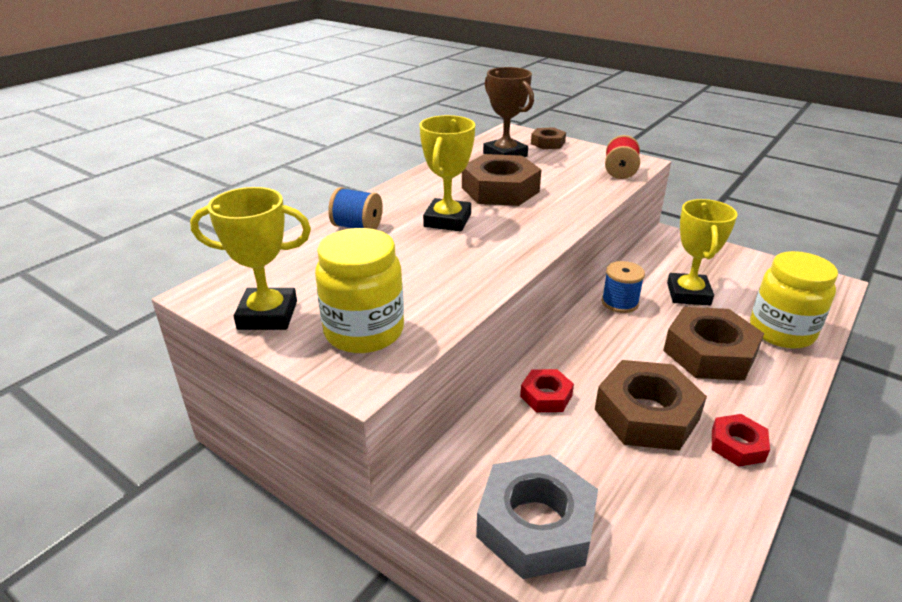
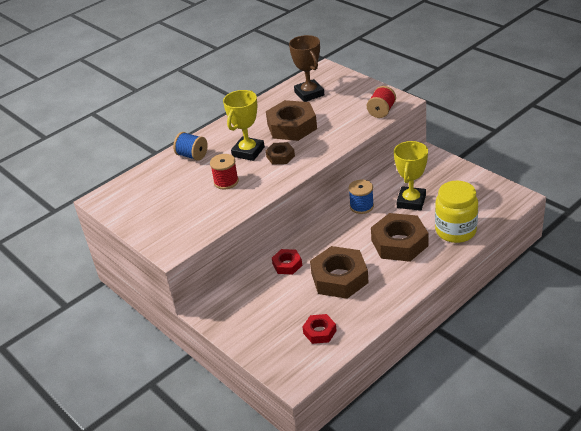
camera: 15 degrees right, 5 degrees up
yellow trophy [190,187,311,330] -> none
yellow jar [315,228,404,353] -> none
grey nut [476,454,598,579] -> none
brown nut [531,127,566,149] -> brown nut moved to [265,142,295,165]
red nut [712,414,770,467] -> red nut moved to [302,314,337,344]
none -> red spool [210,154,239,190]

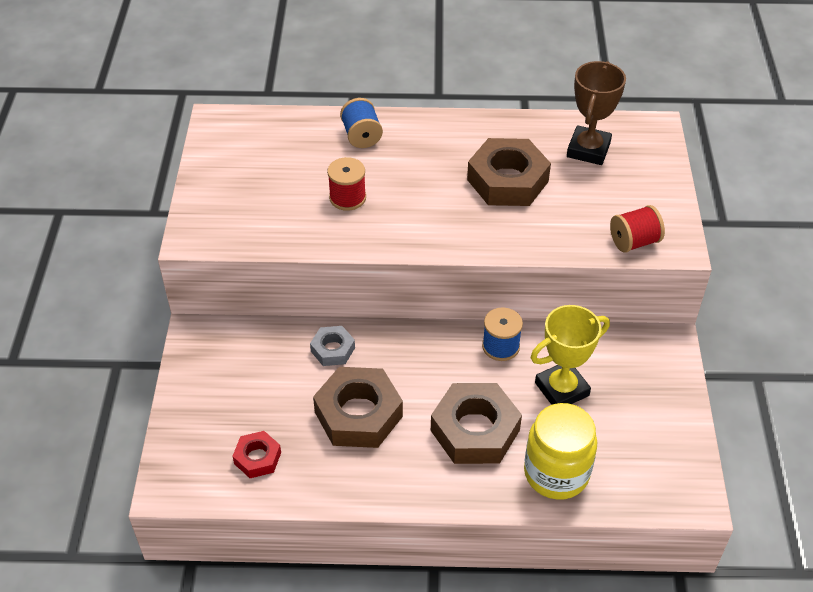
camera: 40 degrees right, 10 degrees up
yellow trophy [223,90,265,161] -> none
brown nut [265,142,295,165] -> none
red nut [272,249,302,274] -> grey nut [310,326,355,366]

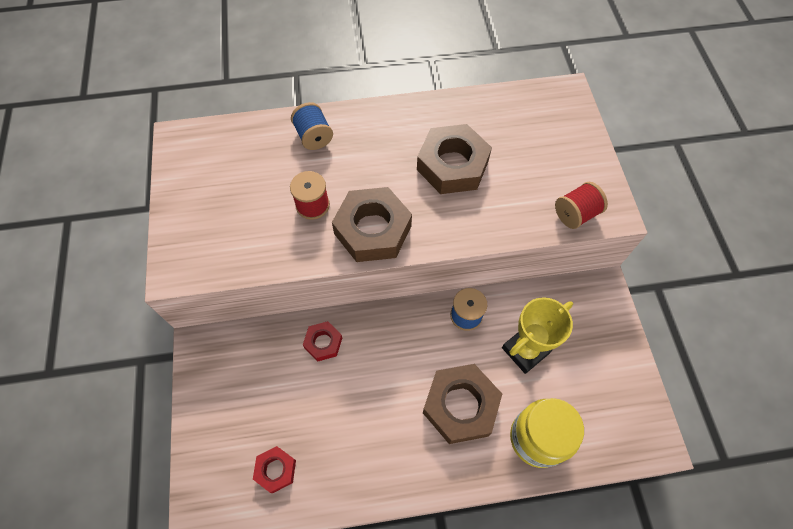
camera: 10 degrees left, 15 degrees up
grey nut [310,326,355,366] -> red nut [303,321,342,361]
brown nut [313,367,403,448] -> brown nut moved to [332,187,412,262]
brown trophy [567,61,626,165] -> none

